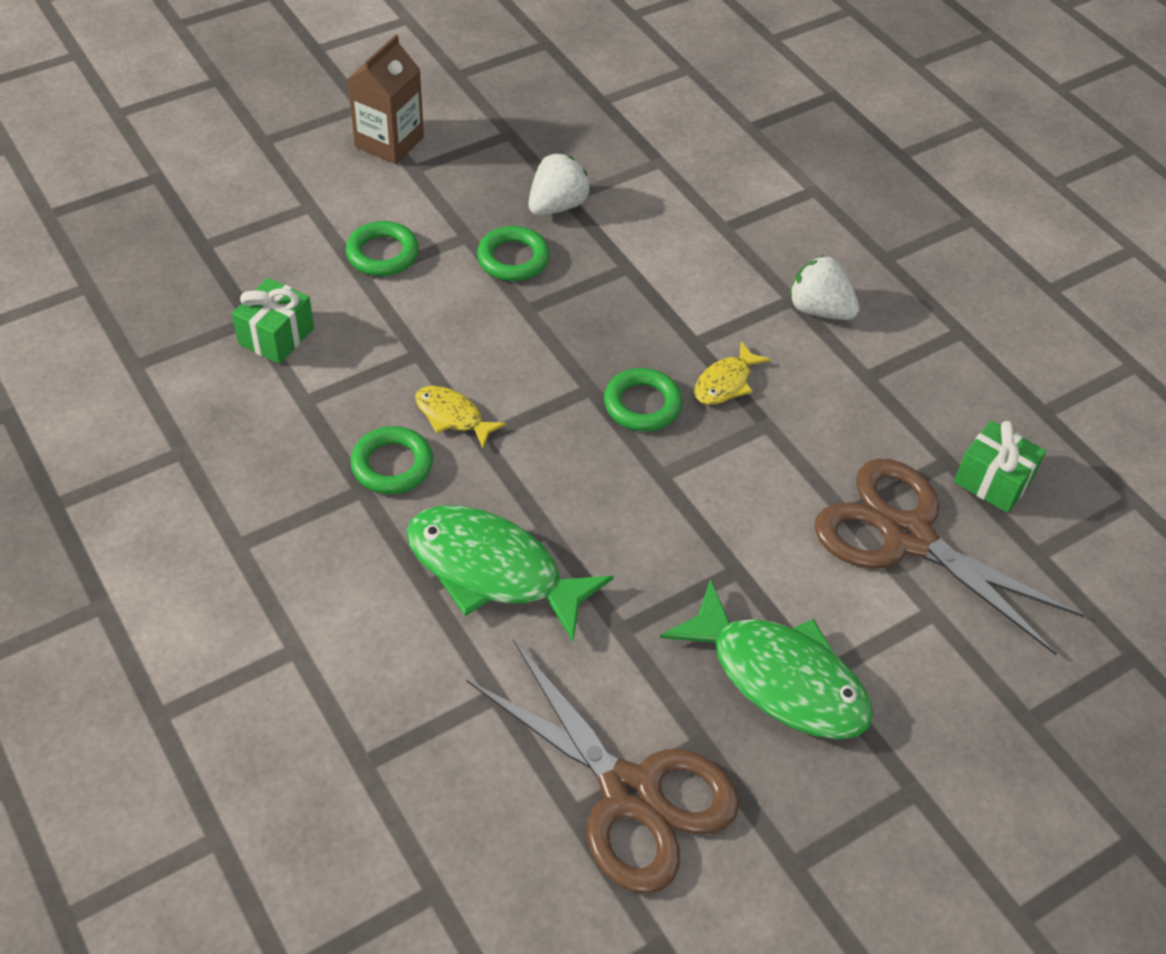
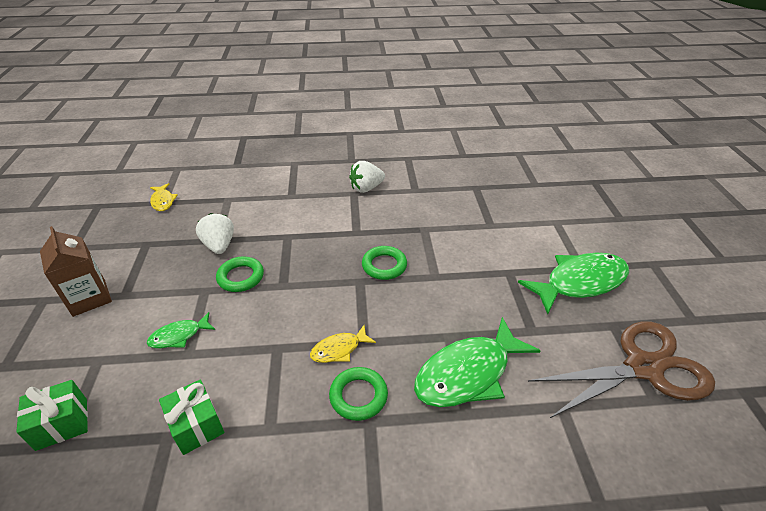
camera: 60 degrees left, 10 degrees down
green ring [346,221,419,276] -> green fish [147,312,215,348]
yellow fish [694,341,771,405] -> yellow fish moved to [150,183,178,211]
brown scissors [814,459,1085,655] -> none
green gift [954,420,1046,513] -> green gift moved to [16,380,88,451]

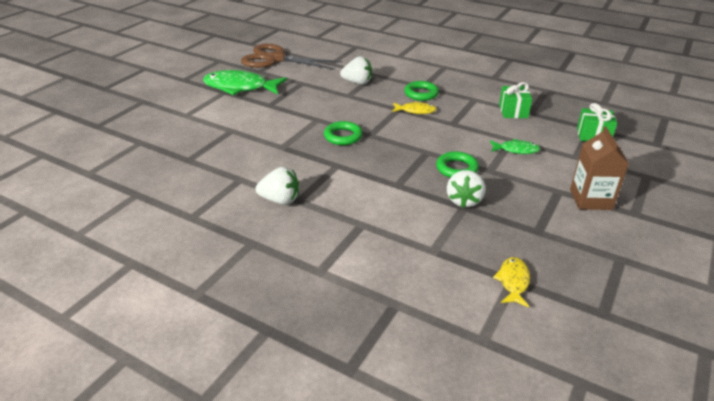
camera: 145 degrees left, 5 degrees down
green fish [414,317,541,407] -> white strawberry [340,56,372,84]

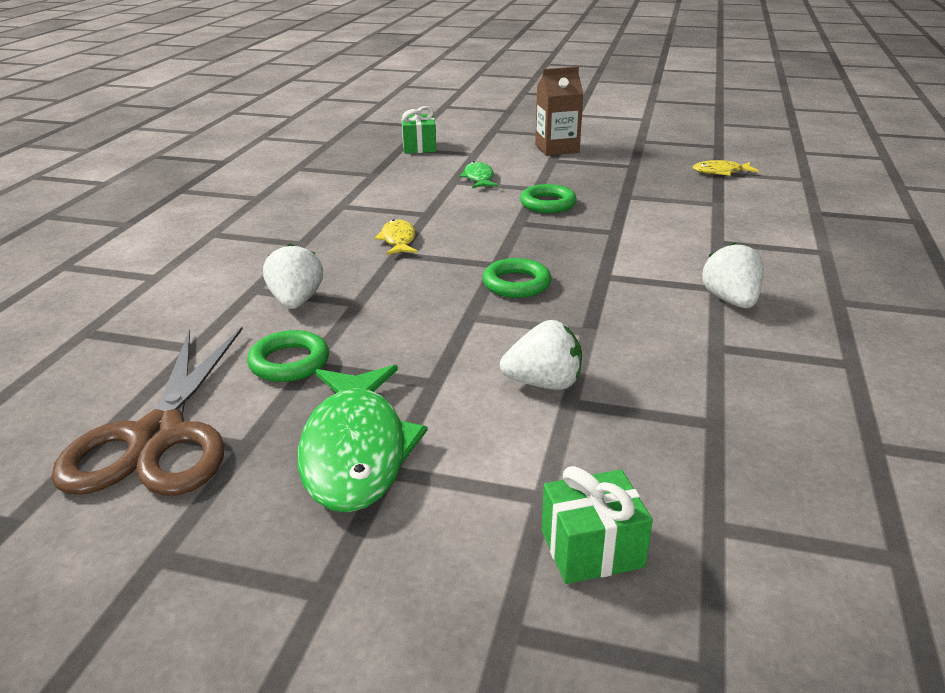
camera: 105 degrees left, 5 degrees down
green ring [404,81,439,101] -> green ring moved to [247,330,329,382]
white strawberry [447,170,485,208] -> white strawberry moved to [500,320,582,390]
green gift [499,82,532,118] -> green gift moved to [542,466,653,584]

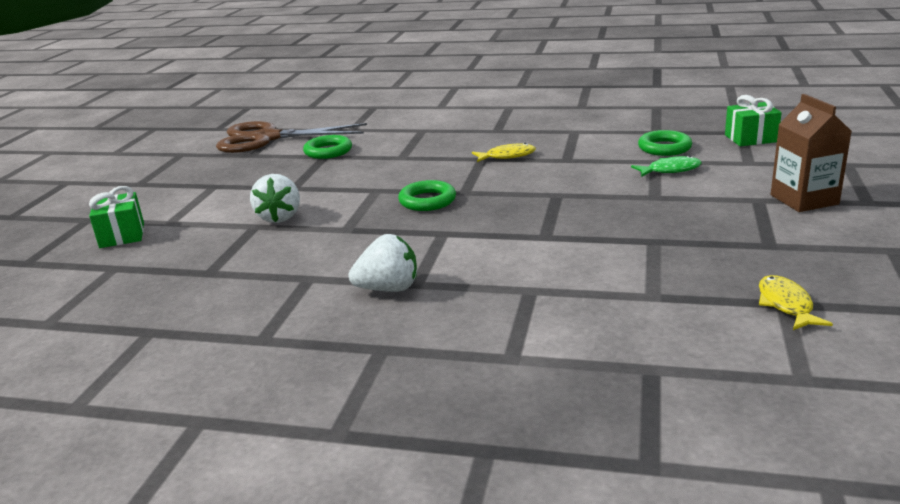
camera: 90 degrees right, 5 degrees down
white strawberry [263,244,323,309] -> none
green fish [298,365,428,513] -> none
green ring [520,184,577,213] -> green ring moved to [638,130,692,156]

